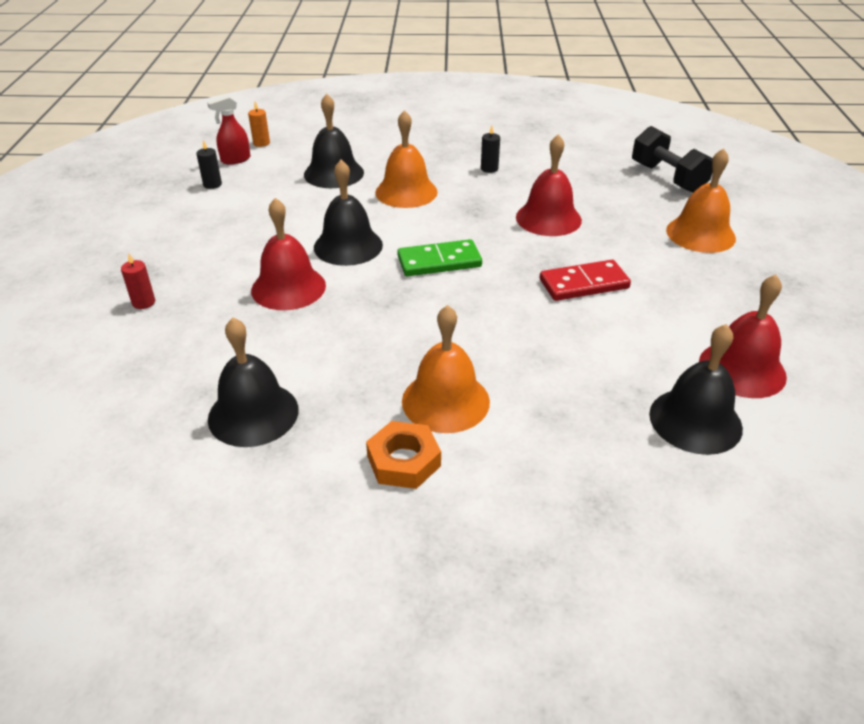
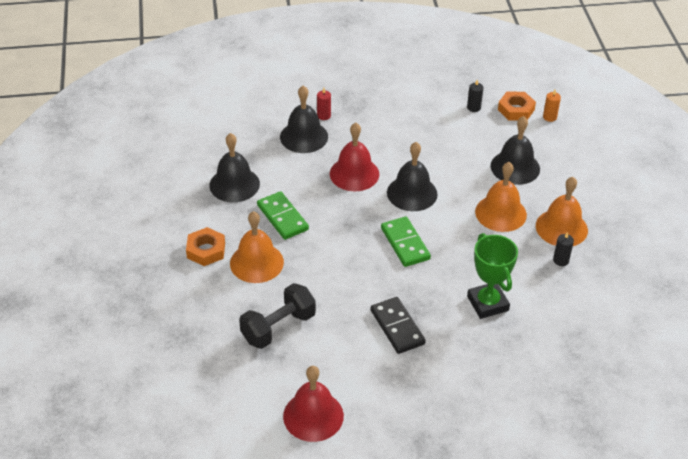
camera: 80 degrees right, 5 degrees up
red spray bottle [207,96,250,165] -> orange nut [498,92,536,121]
red bell [516,134,582,236] -> green trophy [467,233,518,319]
red domino [540,260,631,301] -> black domino [371,297,426,354]
black dumbbell [632,126,713,193] -> black dumbbell moved to [239,283,316,349]
black bell [649,324,743,455] -> black bell moved to [280,86,328,153]
orange bell [666,148,736,253] -> orange bell moved to [536,177,588,246]
none -> green domino [257,191,309,240]

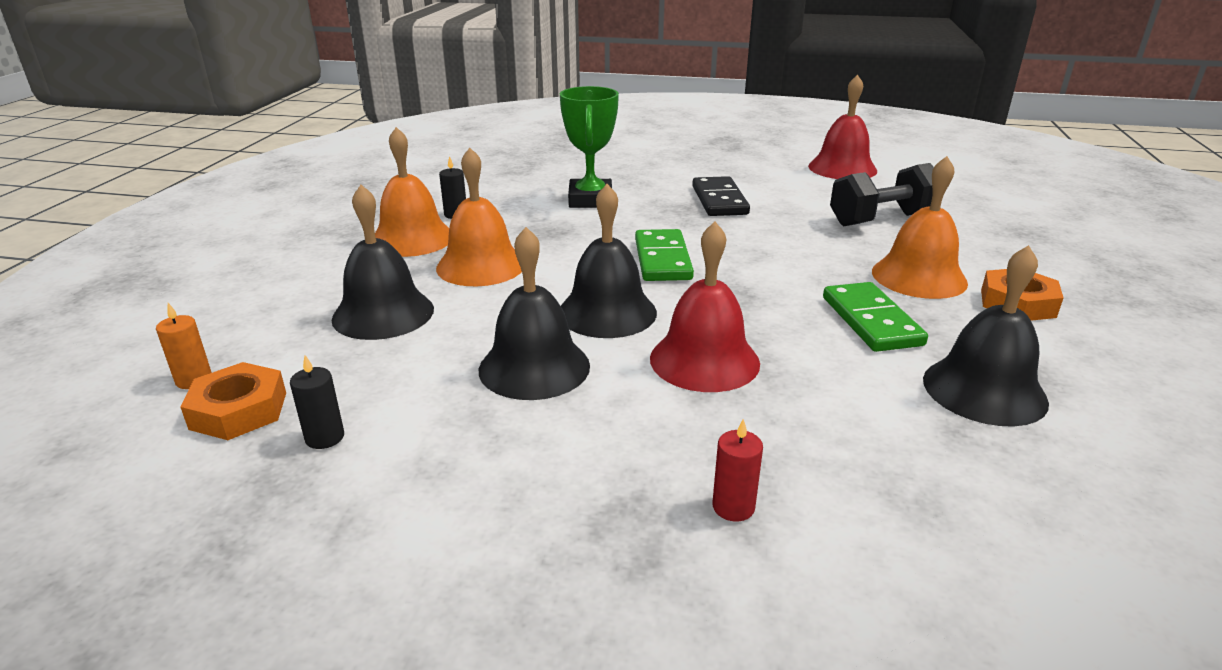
camera: 160 degrees left, 15 degrees down
black bell [280,86,328,153] -> black bell moved to [479,227,590,400]

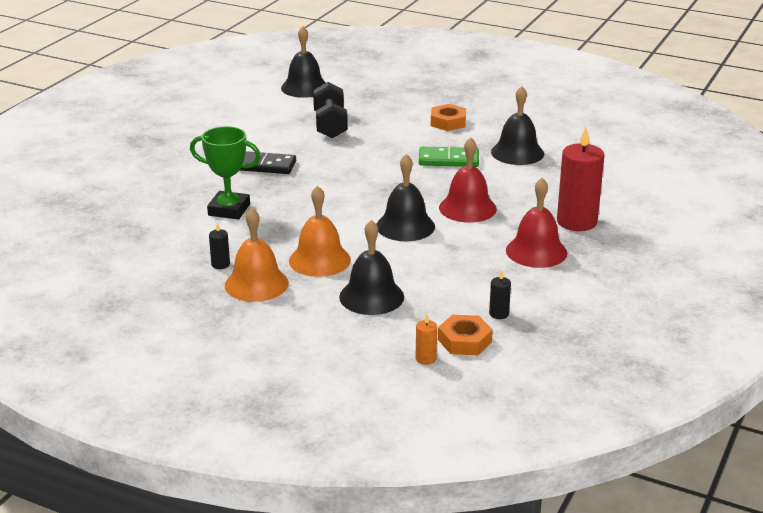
camera: 75 degrees left, 0 degrees up
black bell [479,227,590,400] -> black bell moved to [281,26,326,98]
green domino [635,229,694,281] -> none
red candle [712,419,763,522] -> red candle [557,127,605,231], size x2.30
red bell [808,75,878,179] -> red bell moved to [506,178,567,268]
orange bell [872,156,968,299] -> none

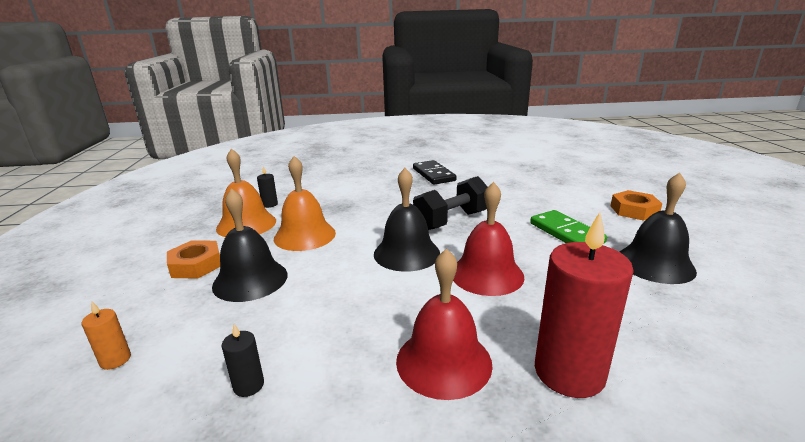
camera: 60 degrees right, 5 degrees down
green trophy [190,126,261,219] -> none
black bell [281,26,326,98] -> none
black dumbbell [313,82,348,138] -> black dumbbell moved to [413,176,487,230]
orange nut [438,315,493,355] -> orange nut moved to [167,240,220,279]

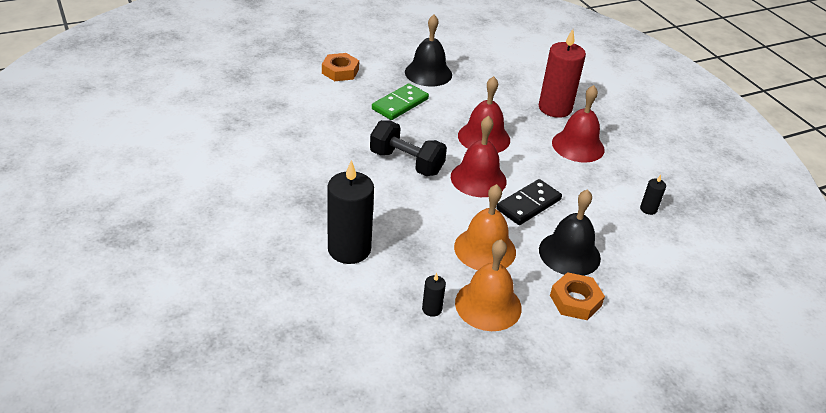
camera: 115 degrees left, 15 degrees up
orange candle [82,302,131,370] -> none
black bell [374,168,440,272] -> red bell [451,116,507,197]
black domino [413,160,456,185] -> black domino moved to [496,179,562,225]
none -> black candle [327,160,374,264]

